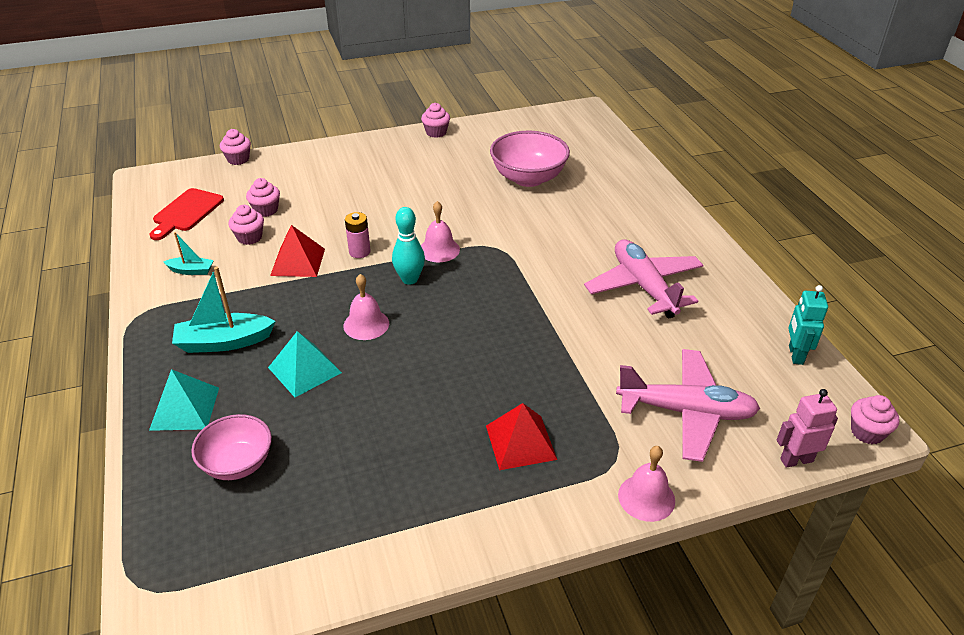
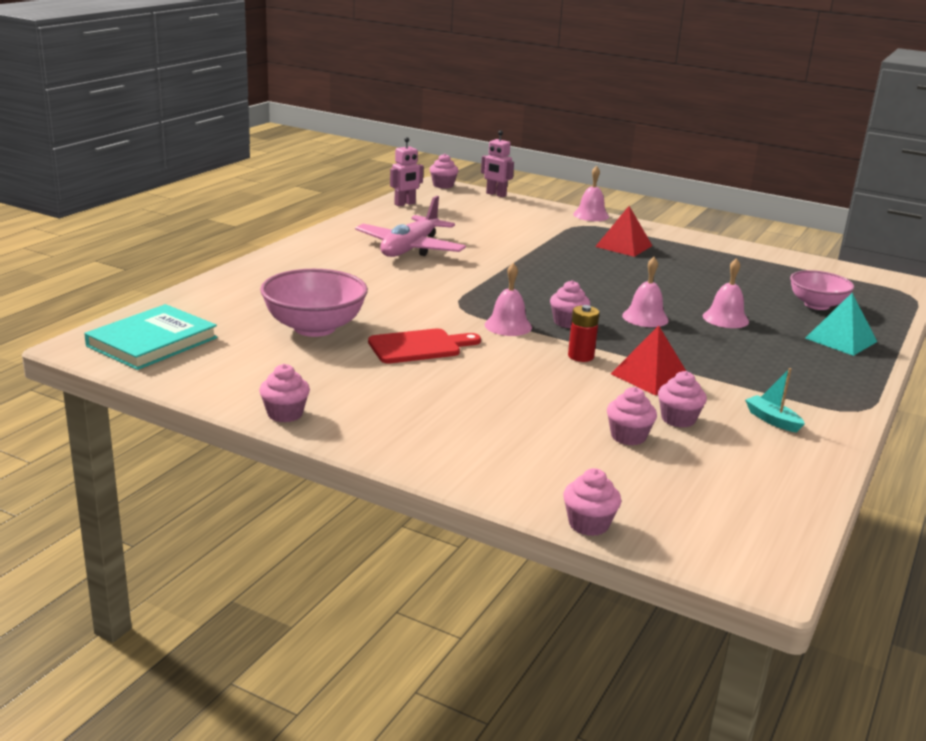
camera: 135 degrees left, 15 degrees down
red cutting board [150,188,224,240] -> red cutting board moved to [368,329,481,363]
turquoise boat [172,267,276,353] -> none
turquoise pyramid [268,331,342,397] -> pink bell [703,258,749,328]
pink battery [345,212,371,258] -> red battery [568,305,600,362]
turquoise bowling pin [392,207,425,285] -> pink cupcake [550,280,590,328]
pink plane [616,349,760,462] -> none
turquoise robot [788,285,828,365] -> pink robot [390,137,423,206]
none -> turquoise book [84,304,217,370]

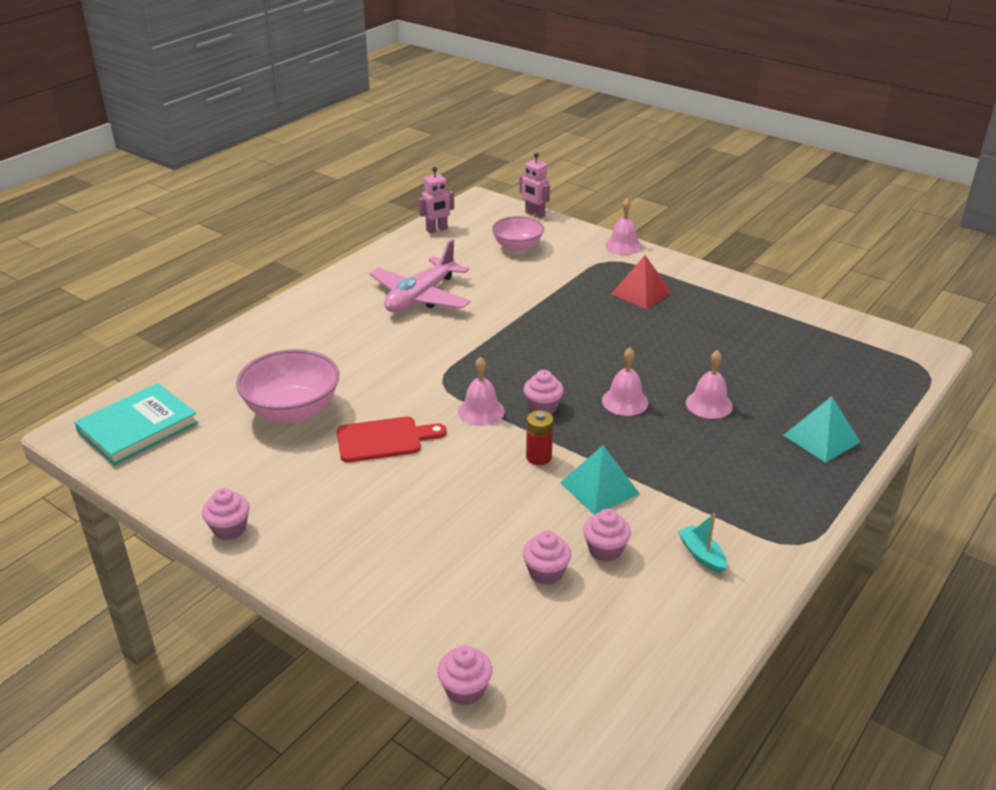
camera: 10 degrees right, 10 degrees up
pink cupcake [430,153,458,189] -> none
red pyramid [611,325,686,396] -> turquoise pyramid [561,445,640,515]
pink bowl [790,270,854,310] -> pink bowl moved to [492,216,544,252]

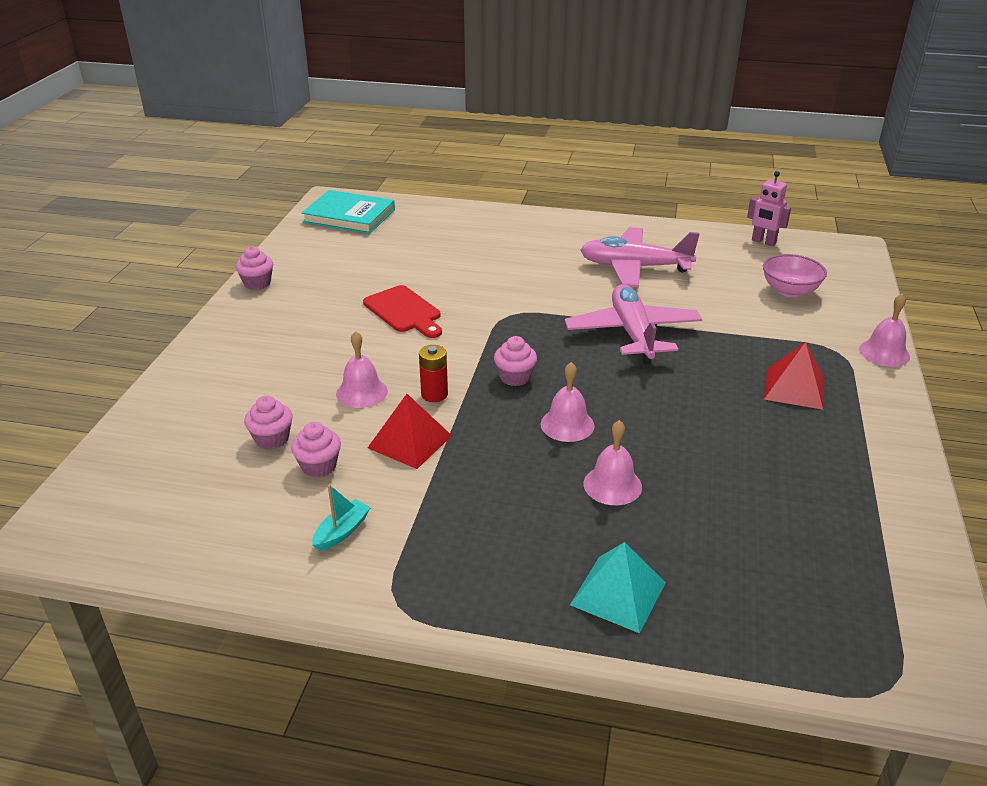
camera: 65 degrees right, 0 degrees up
pink bowl [236,349,339,423] -> none
pink cupcake [437,645,492,705] -> none
pink bell [458,357,505,426] -> pink bell moved to [336,331,388,408]
pink robot [519,152,550,218] -> none
turquoise pyramid [561,445,640,515] -> red pyramid [368,394,452,469]
none -> pink plane [565,284,702,364]

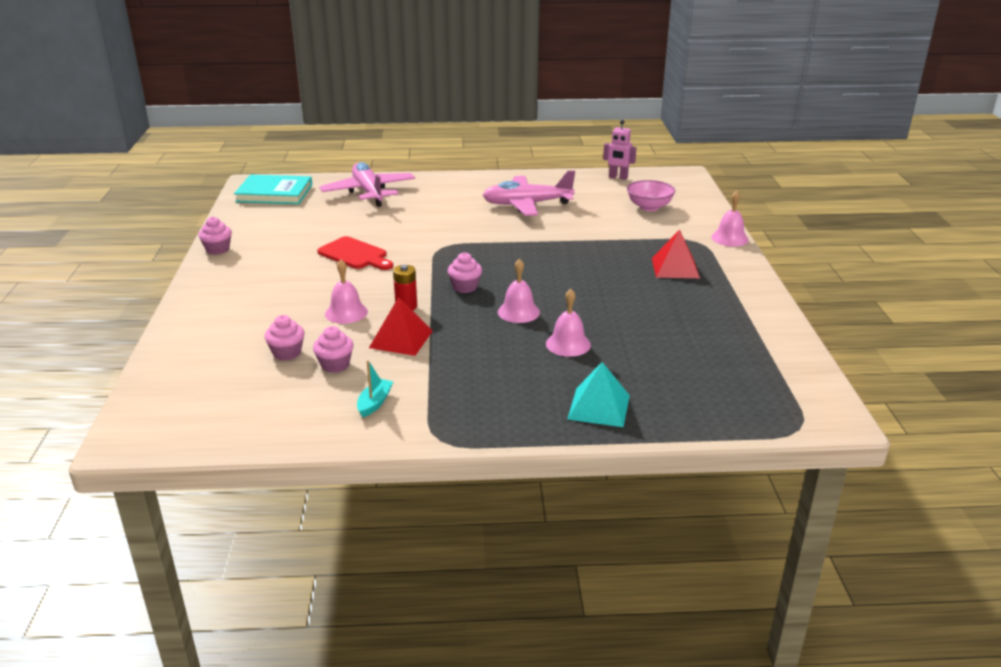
camera: 15 degrees left, 5 degrees down
pink plane [565,284,702,364] -> pink plane moved to [319,162,415,207]

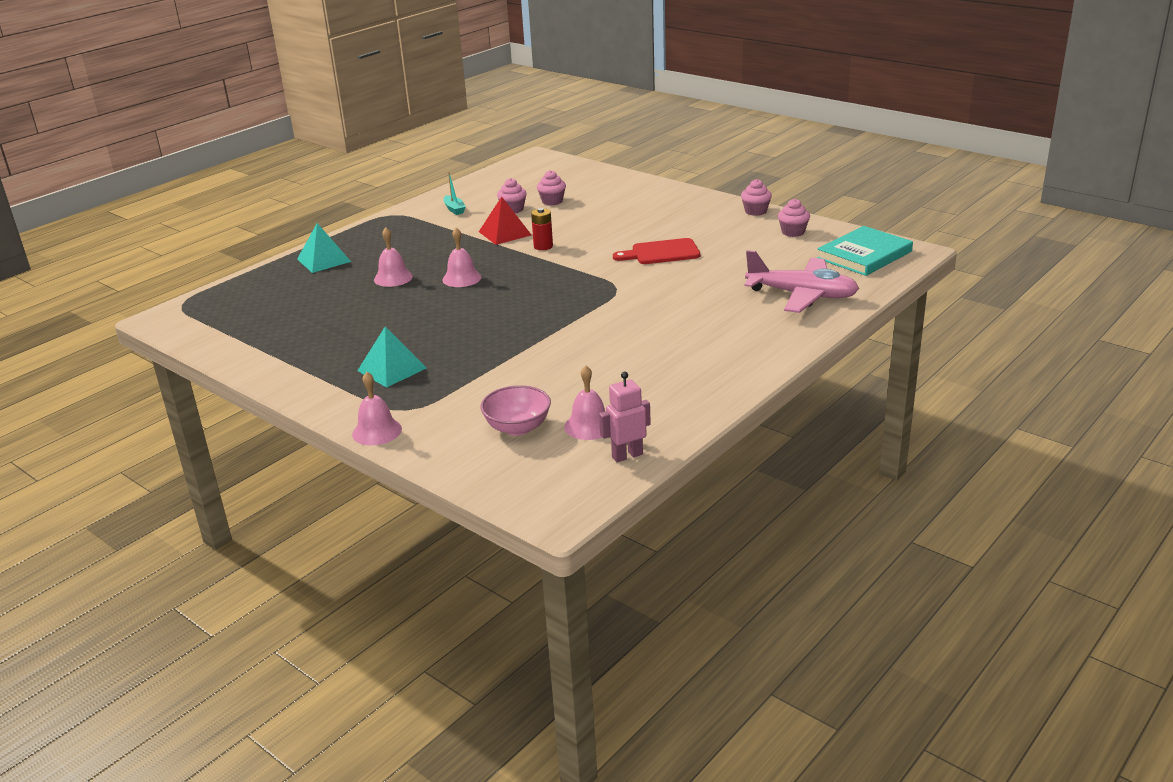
camera: 135 degrees right, 0 degrees up
pink bell [325,259,368,324] -> pink bell moved to [564,365,605,440]
pink cupcake [448,252,482,293] -> pink cupcake moved to [778,199,810,237]
pink plane [483,170,575,216] -> none
red pyramid [652,230,700,278] -> turquoise pyramid [357,326,426,388]

